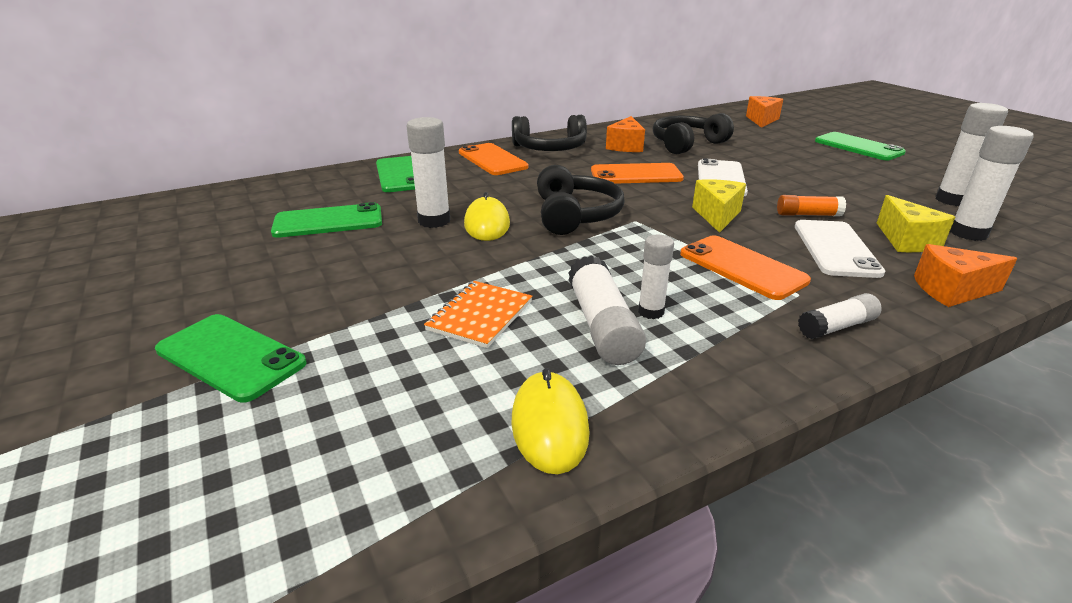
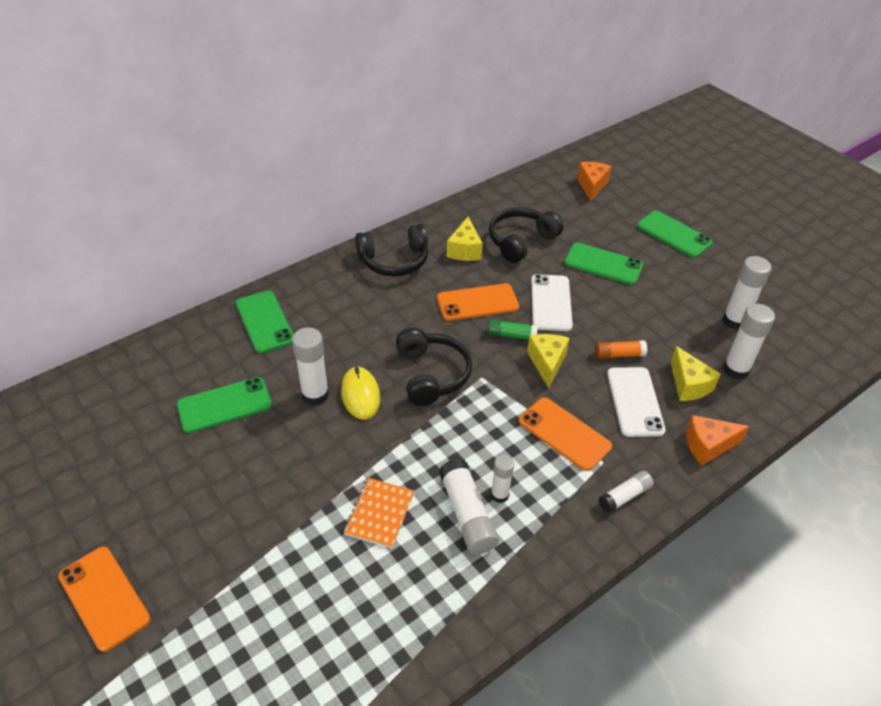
camera: 10 degrees left, 15 degrees up
green phone [155,314,307,402] -> green phone moved to [564,243,643,285]
orange phone [459,143,528,175] -> orange phone moved to [58,547,150,652]
yellow mouse [511,368,590,474] -> none
orange cheese [606,116,645,152] -> yellow cheese [447,217,483,261]
none -> green glue stick [488,319,538,340]

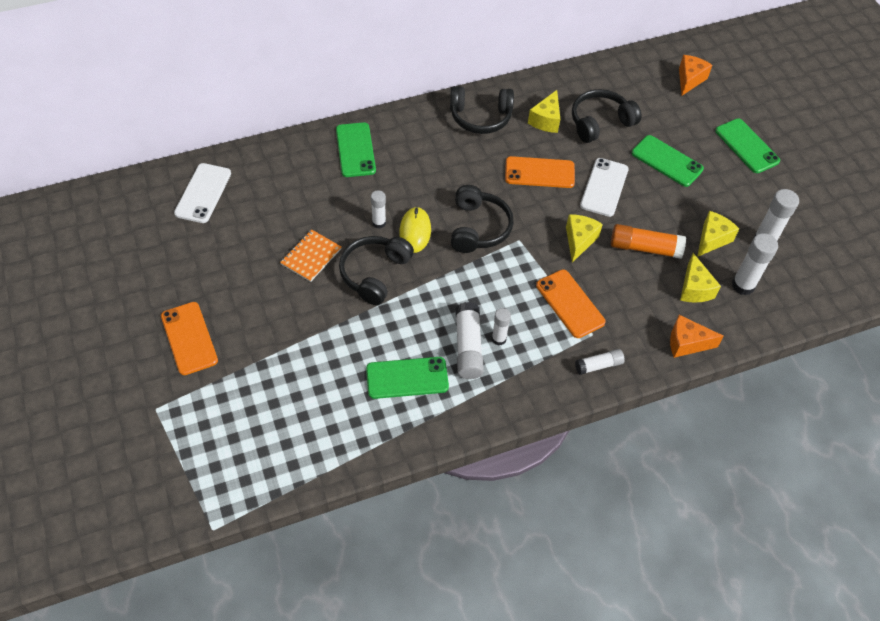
camera: 15 degrees right, 10 degrees up
green phone [177,377,272,433] -> green phone moved to [366,357,449,399]
white glue stick [292,327,329,406] -> white glue stick [371,190,386,229], size x0.62
orange notebook [344,478,414,548] -> orange notebook moved to [280,230,341,282]
green glue stick [488,319,538,340] -> none
orange glue stick [595,340,648,359] -> orange glue stick [611,224,686,259], size x1.62
white phone [607,367,666,437] -> white phone moved to [174,163,231,223]
none -> black headphones [339,236,414,305]
none -> yellow cheese [697,211,739,257]

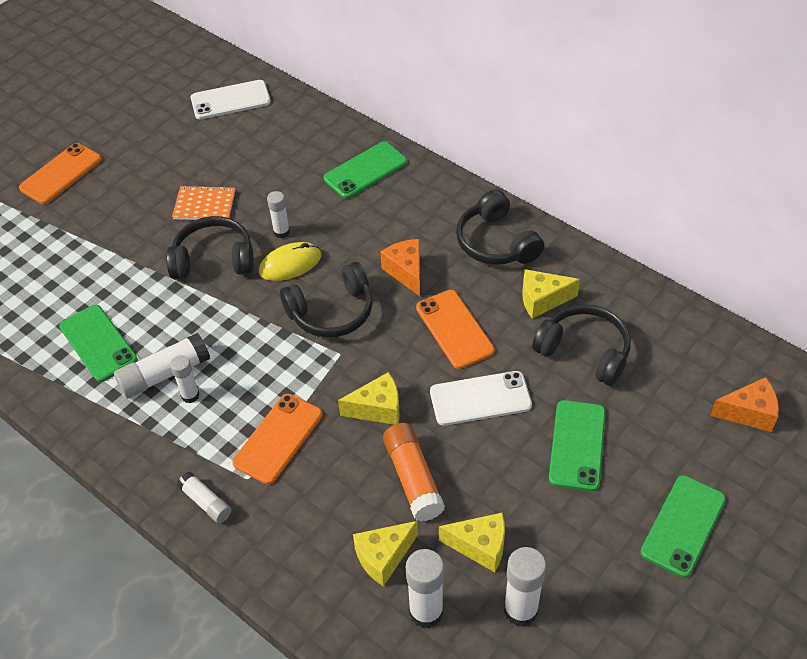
camera: 65 degrees right, 5 degrees down
orange cheese [670,315,724,358] -> orange cheese moved to [380,239,420,296]

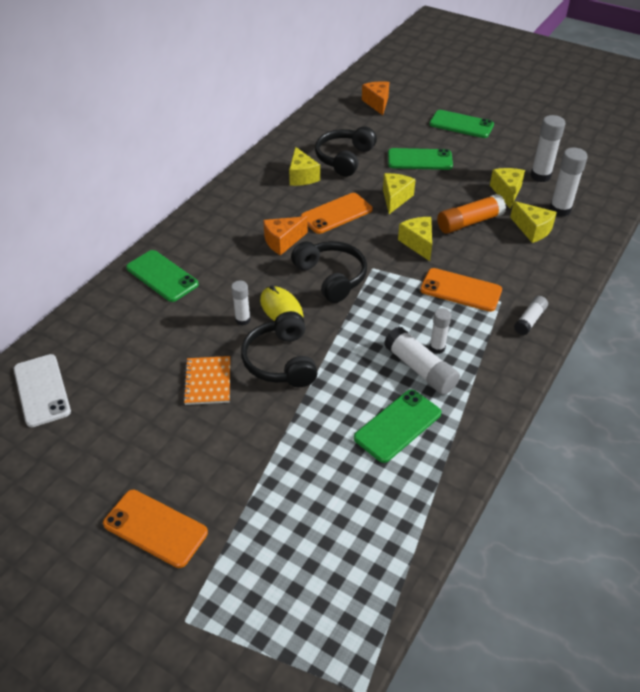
camera: 100 degrees left, 5 degrees down
white phone [430,371,532,426] -> yellow cheese [383,173,416,214]
black headphones [456,190,544,265] -> none

